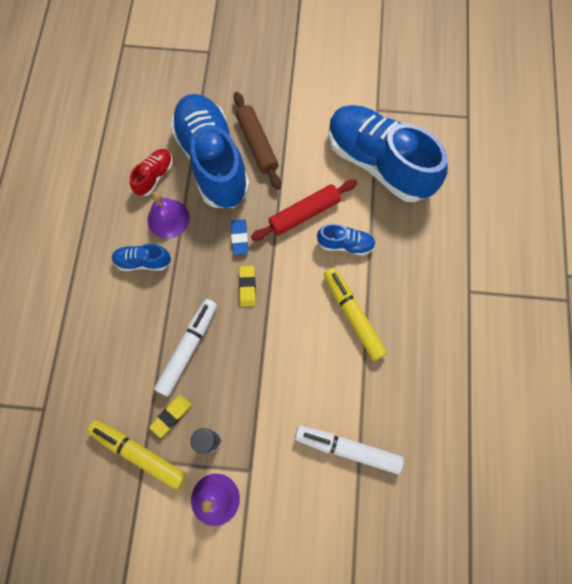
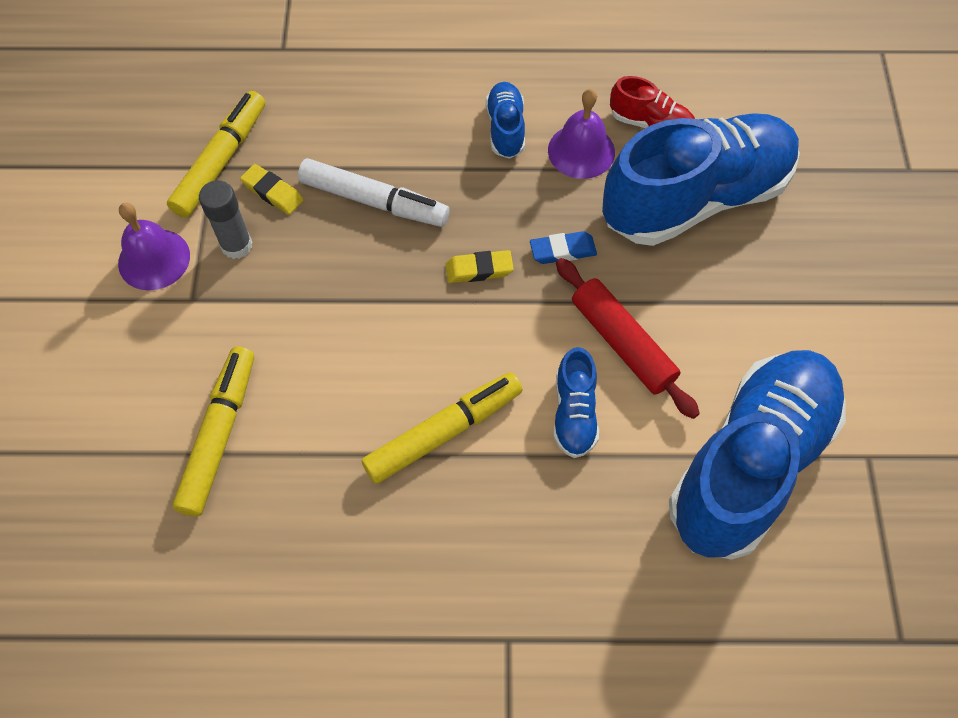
camera: 85 degrees right, 10 degrees down
brown rolling pin [234,92,281,190] -> none
white marker [295,425,404,474] -> yellow marker [172,346,254,517]

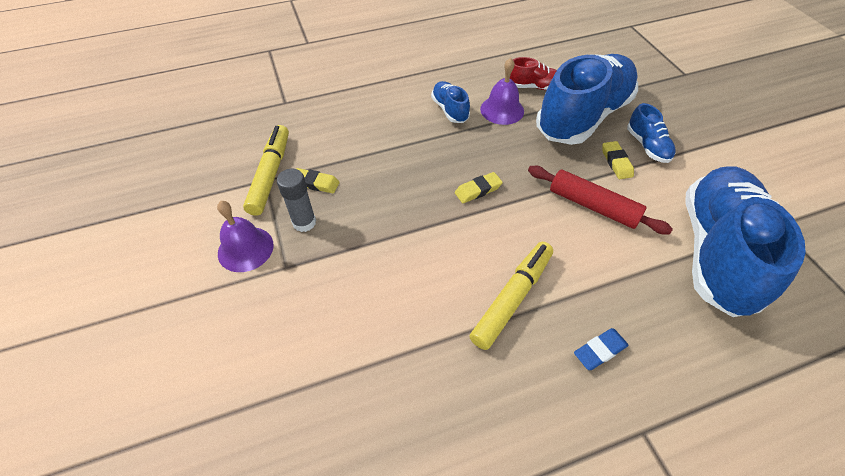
camera: 20 degrees left, 10 degrees down
yellow marker [172,346,254,517] -> none
white marker [298,158,450,227] -> none
blue eraser [530,231,597,264] -> blue eraser moved to [574,328,629,370]
blue shoe [553,347,599,458] -> blue shoe moved to [627,103,676,163]
none -> yellow eraser [602,141,634,179]

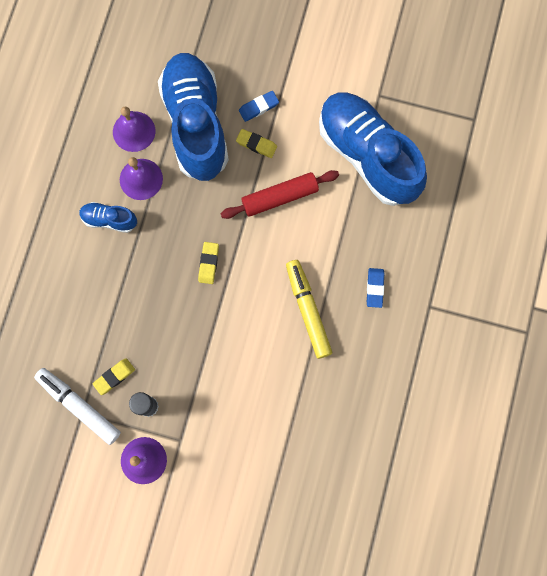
camera: 55 degrees left, 25 degrees up
yellow marker [243,125,289,216] -> white marker [34,368,121,445]
red shoe [510,57,557,90] -> purple bell [113,107,155,152]
blue shoe [627,103,676,163] -> blue eraser [239,91,279,122]

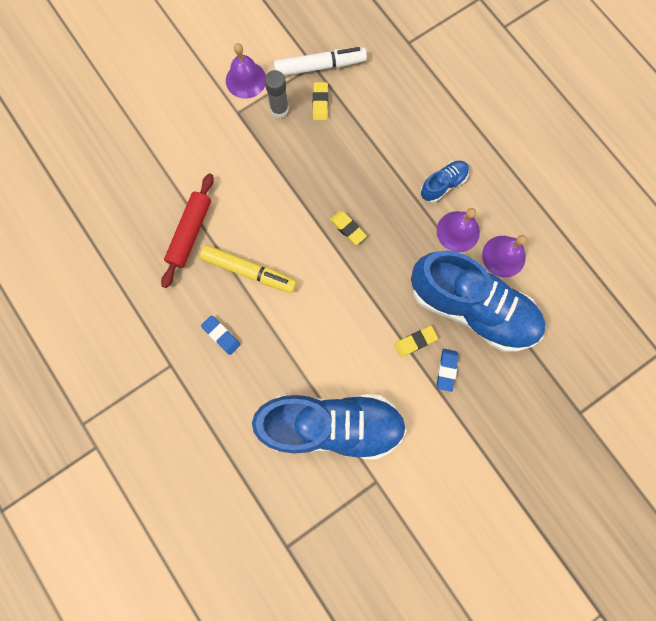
camera: 130 degrees right, 0 degrees up
red rolling pin [221,170,339,219] -> red rolling pin moved to [161,173,214,288]

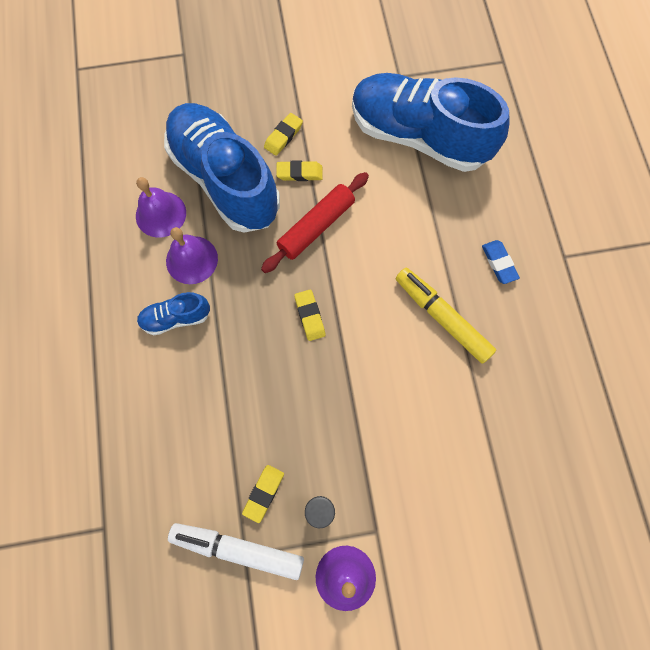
camera: 155 degrees left, 5 degrees down
red rolling pin [161,173,214,288] -> red rolling pin moved to [261,172,369,273]
blue eraser [437,349,459,392] -> yellow eraser [264,113,303,156]

